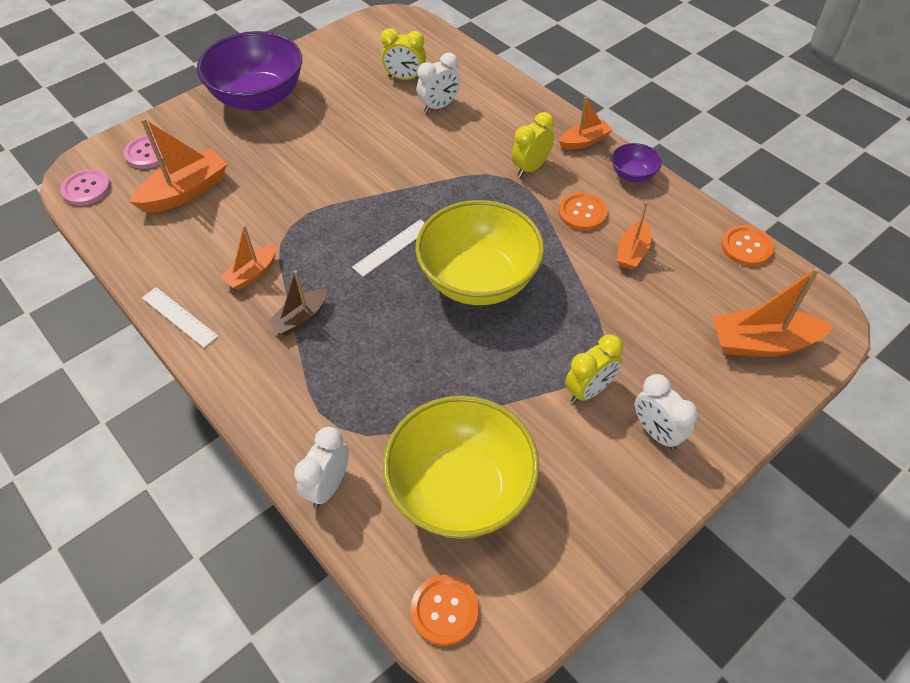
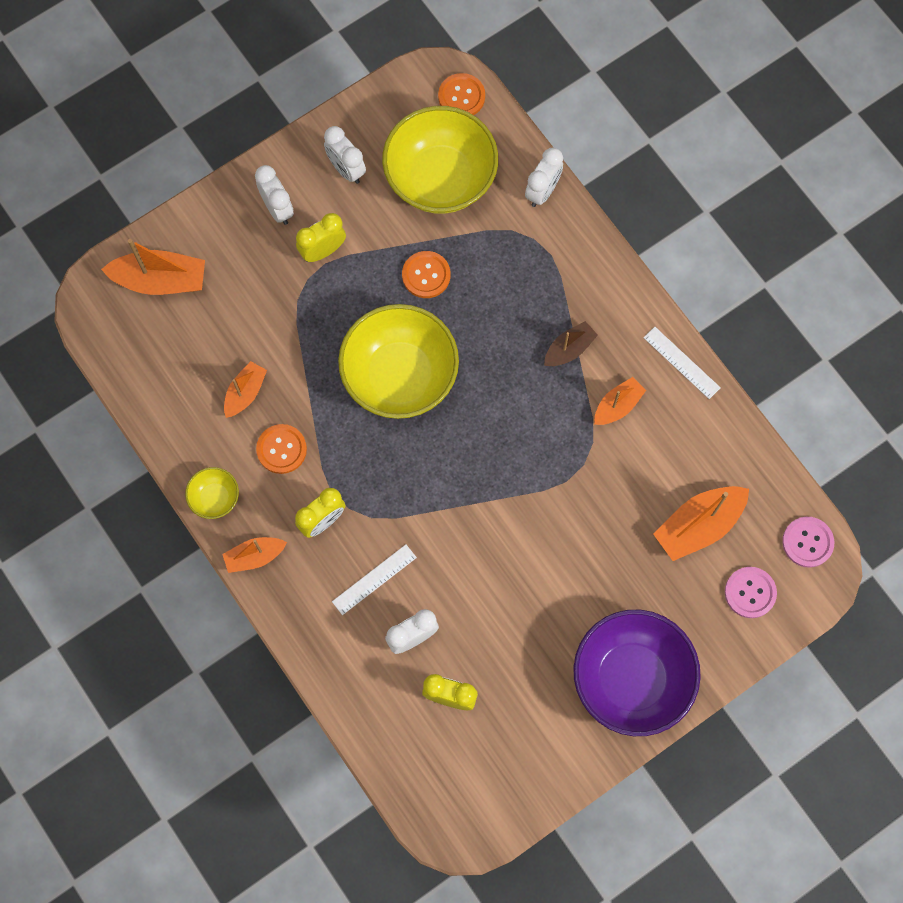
camera: 175 degrees left, 20 degrees up
white ruler [352,219,425,277] -> white ruler moved to [332,545,417,615]
purple bowl [612,143,662,182] -> yellow bowl [185,467,239,519]
orange button [721,225,774,266] -> orange button moved to [402,251,450,298]
none -> white clock [324,126,366,184]

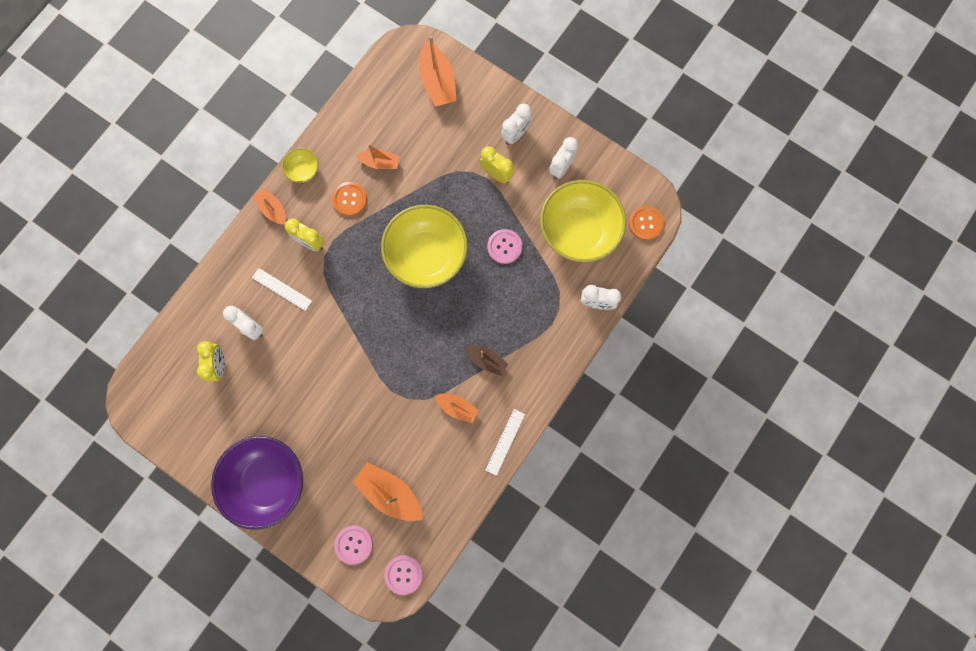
camera: 70 degrees right, 5 degrees up
orange button [402,251,450,298] -> pink button [487,229,522,264]

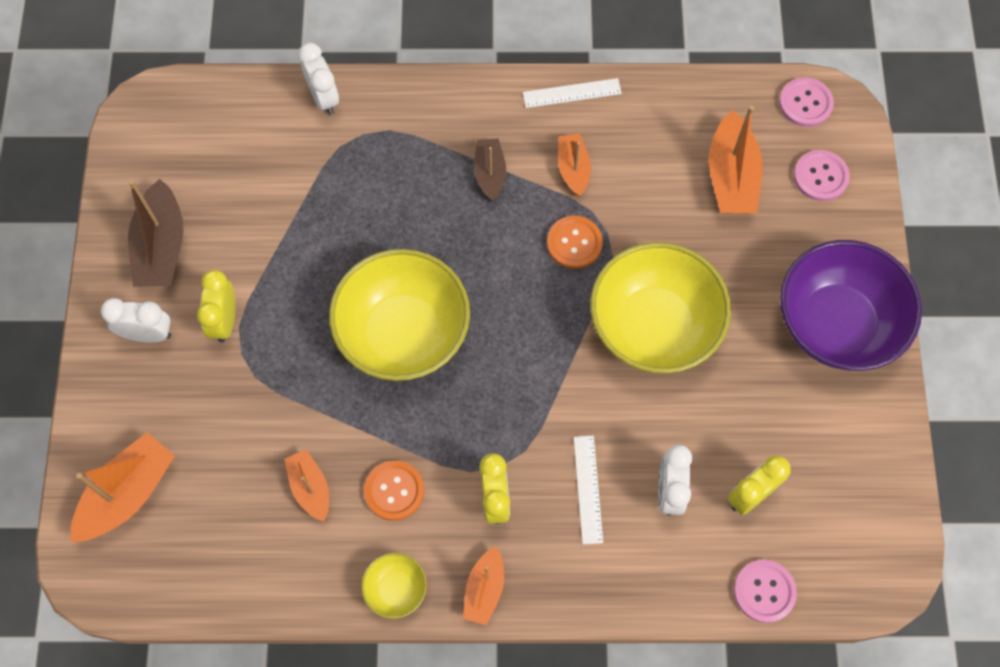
camera: 125 degrees left, 10 degrees down
pink button [487,229,522,264] -> pink button moved to [734,560,797,623]
yellow bowl [540,180,626,262] -> yellow bowl moved to [590,242,731,373]
white clock [549,137,578,179] -> brown boat [128,179,184,287]
orange button [629,206,664,240] -> orange button moved to [547,216,603,269]

